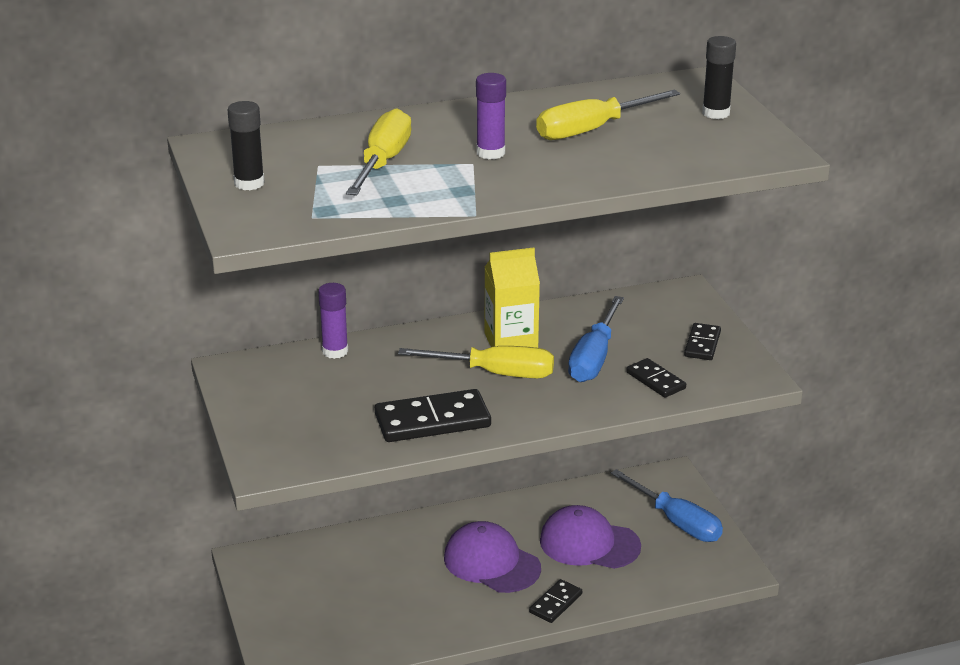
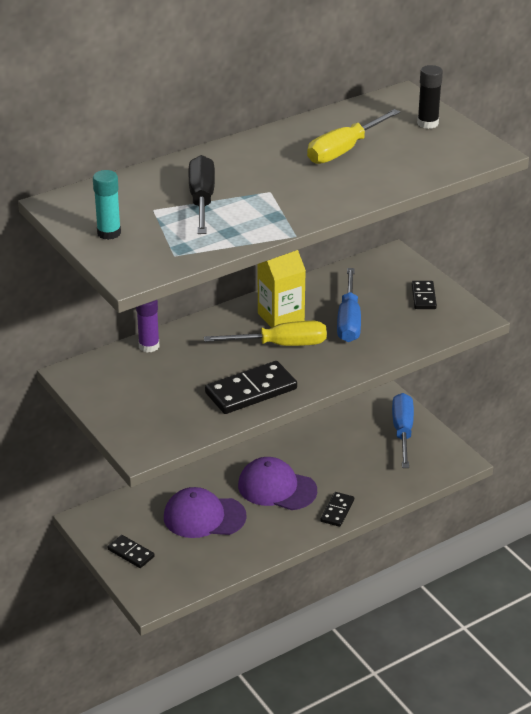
camera: 15 degrees left, 5 degrees up
black glue stick [228,101,265,190] -> turquoise glue stick [93,170,121,240]
yellow screwdriver [346,108,411,196] -> black screwdriver [188,155,215,234]
purple glue stick [476,73,506,159] -> none
purple cap [540,505,641,569] -> purple cap moved to [164,487,247,538]
blue screwdriver [611,469,723,542] -> blue screwdriver turned 120 degrees counterclockwise [392,393,414,468]
black domino [626,358,686,398] -> black domino moved to [108,535,155,568]

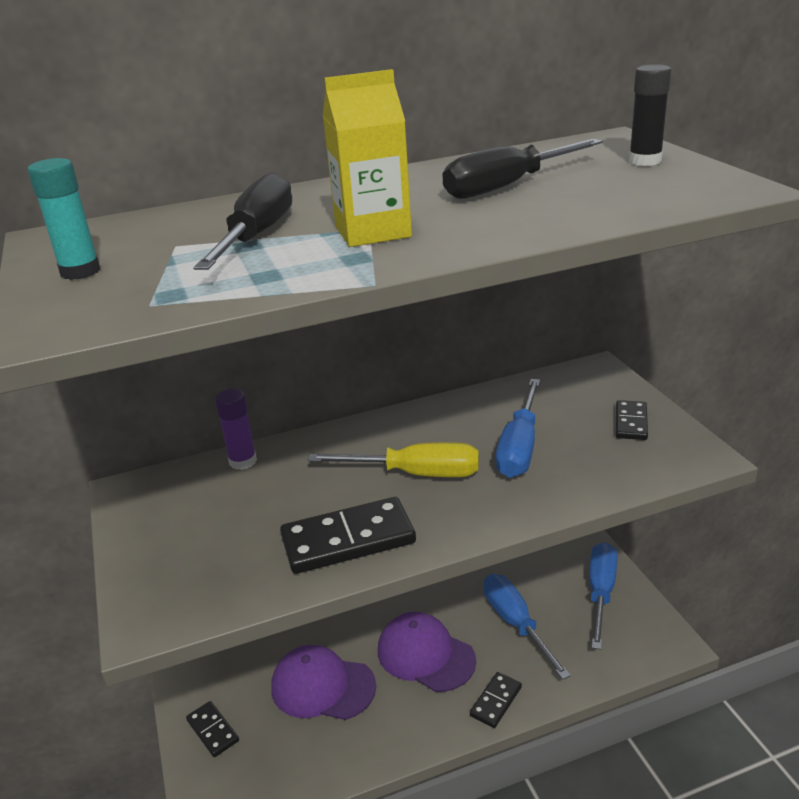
camera: 15 degrees right, 5 degrees down
yellow carton [258,250,306,328] -> yellow carton moved to [323,69,412,247]
yellow screwdriver [307,109,400,164] -> black screwdriver [443,139,603,199]
none -> blue screwdriver [483,574,571,680]

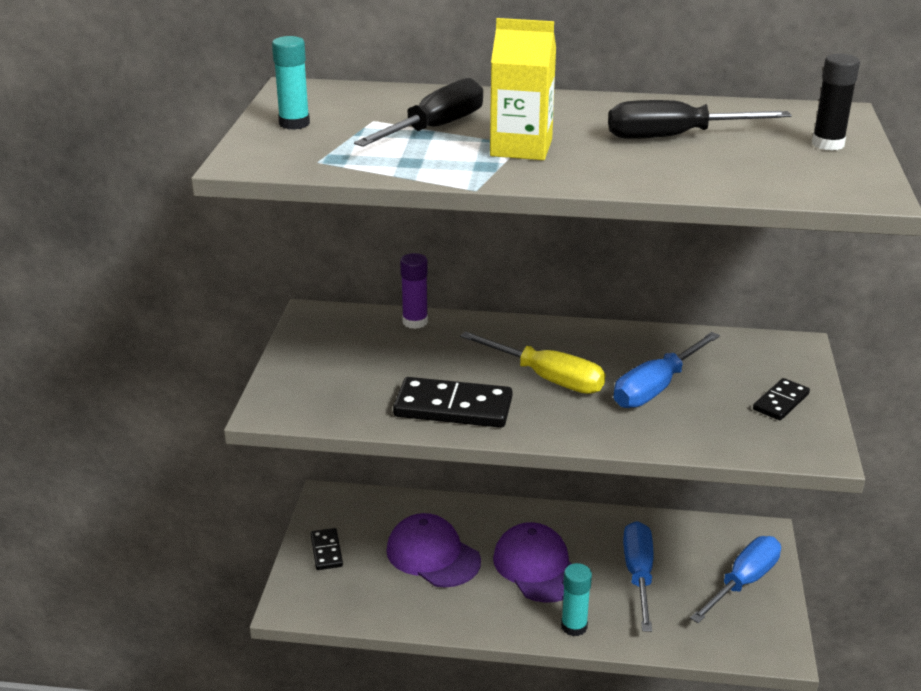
camera: 25 degrees right, 0 degrees up
black domino [470,672,522,728] -> turquoise glue stick [561,563,592,636]

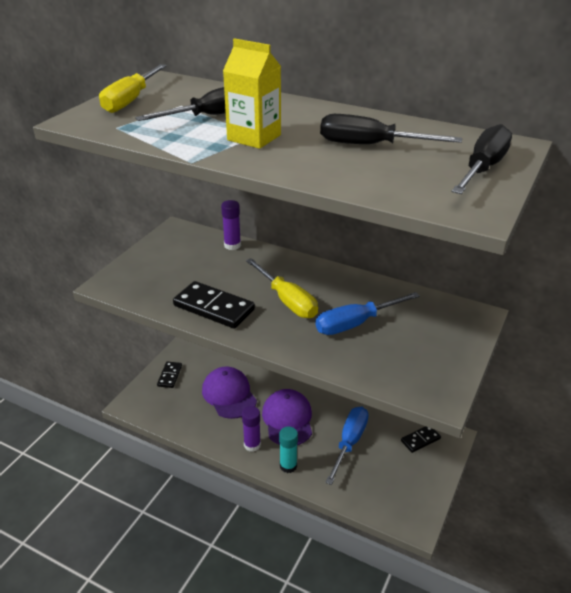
camera: 20 degrees right, 5 degrees up
turquoise glue stick [272,36,310,130] -> yellow screwdriver [99,64,166,113]
blue screwdriver [690,536,781,623] -> none
black domino [753,378,810,420] -> black domino moved to [401,426,441,453]
black glue stick [812,53,860,151] -> black screwdriver [452,124,512,194]
none -> purple glue stick [242,406,261,452]

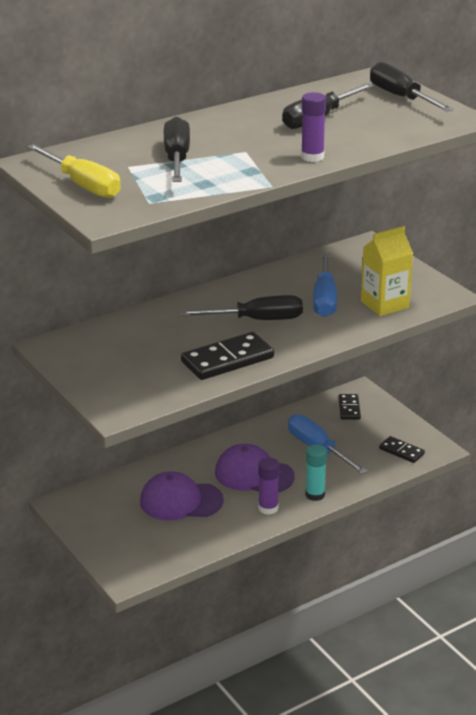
camera: 60 degrees left, 5 degrees down
black domino [157,362,182,388] -> black domino moved to [379,436,425,463]
purple glue stick [221,200,241,250] -> purple glue stick moved to [301,92,326,162]
yellow carton [223,38,281,149] -> yellow carton moved to [361,226,413,316]
yellow screwdriver [246,258,318,318] -> black screwdriver [180,295,303,320]

